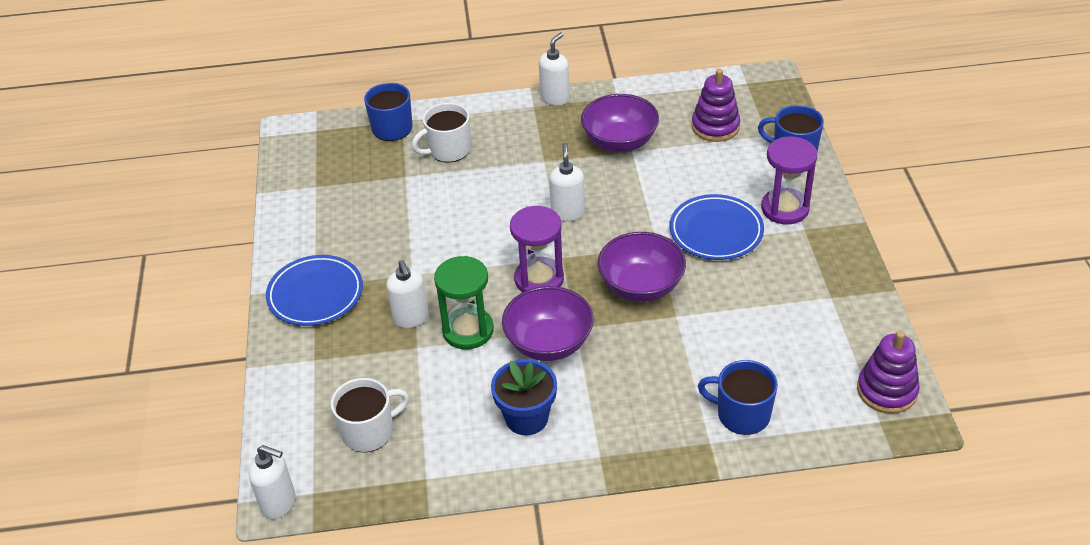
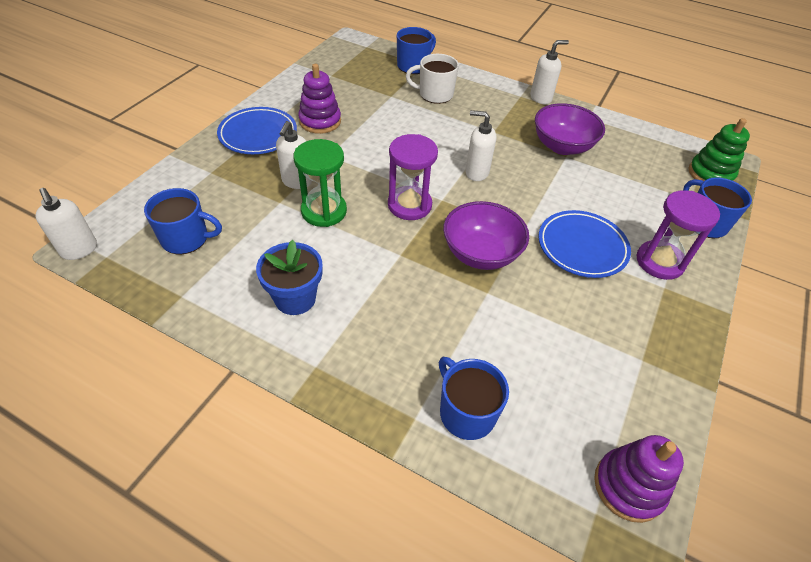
camera: 30 degrees right, 5 degrees up
white mug [331,378,409,453] -> blue mug [144,188,222,254]
purple bowl [502,286,594,361] -> none
white soap dispenser [549,143,585,221] -> white soap dispenser turned 105 degrees counterclockwise [465,110,496,181]
purple stacking toy [692,69,740,142] -> purple stacking toy moved to [298,64,341,134]
none -> green stacking toy [689,118,750,181]

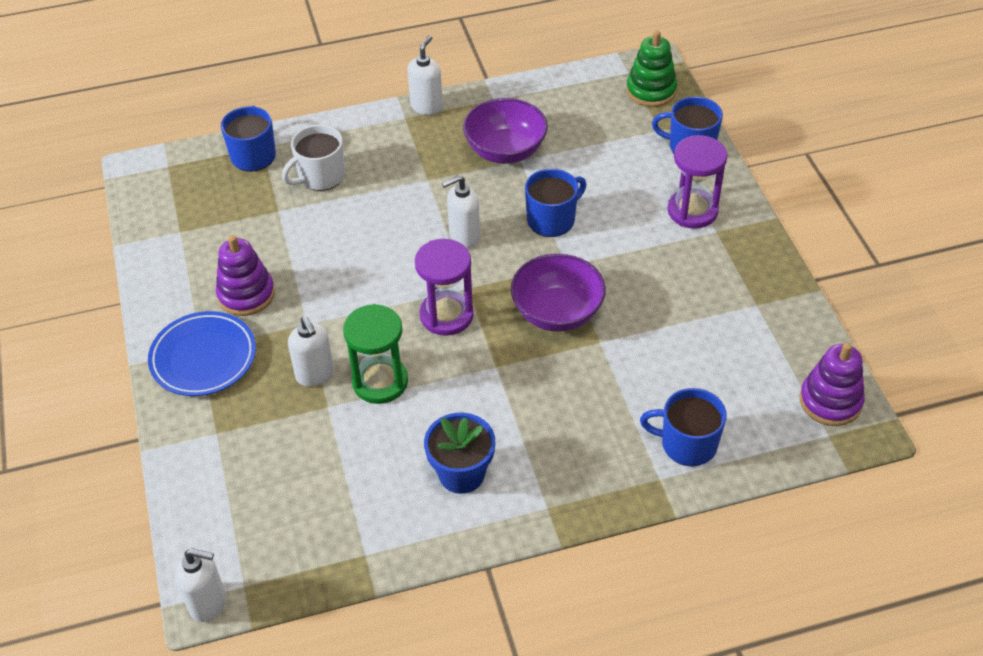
camera: 40 degrees left, 0 degrees up
blue mug [144,188,222,254] -> blue mug moved to [525,169,586,237]
blue plate [538,210,631,278] -> none

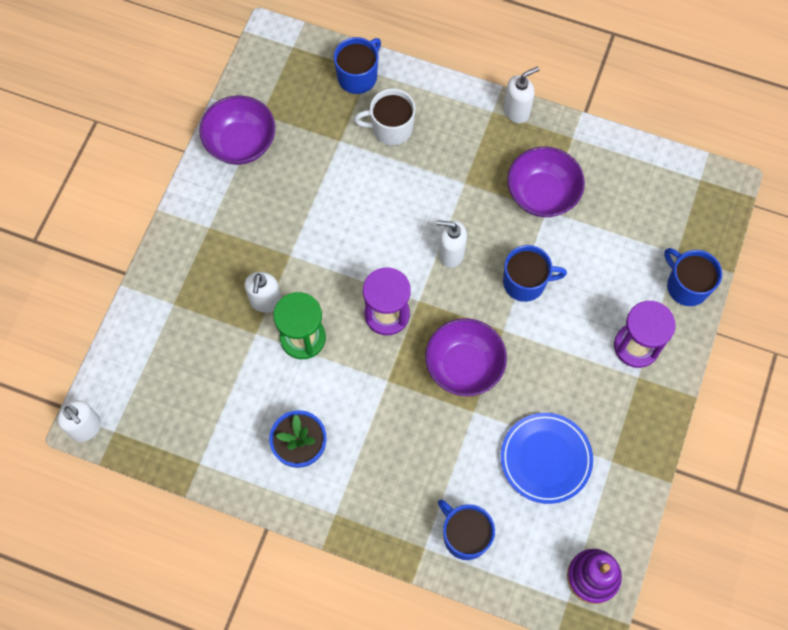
camera: 35 degrees right, 20 degrees up
blue plate [148,311,256,396] -> blue plate moved to [501,413,593,504]
purple stacking toy [216,235,275,316] -> none
green stacking toy [626,30,677,107] -> none
none -> purple bowl [199,96,275,165]

